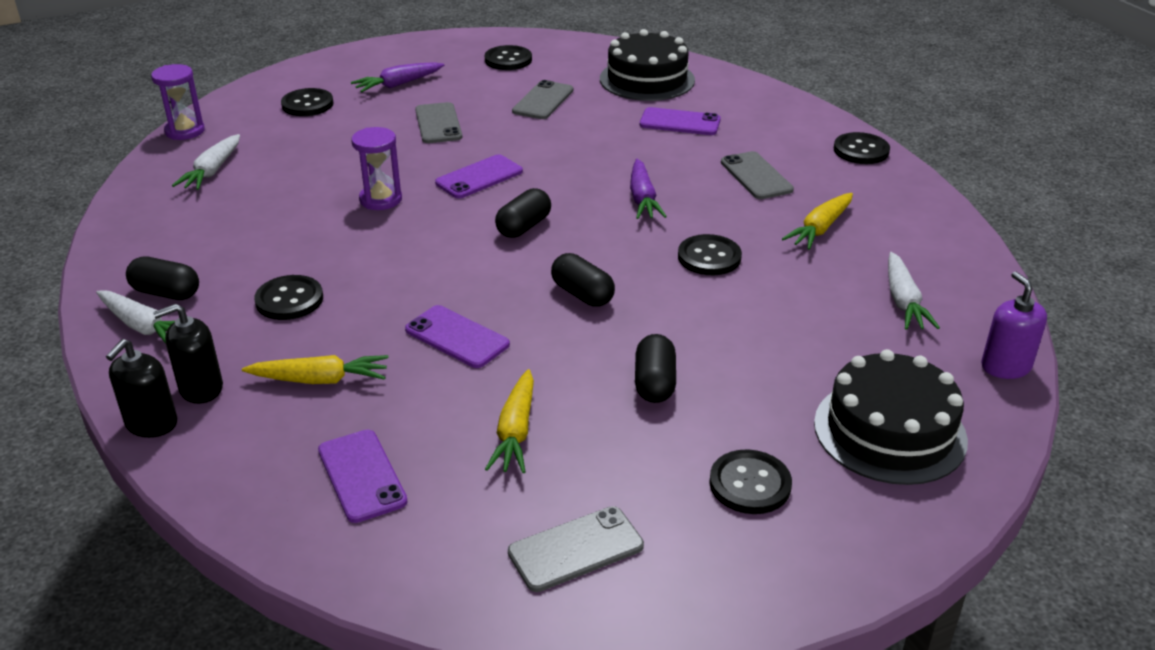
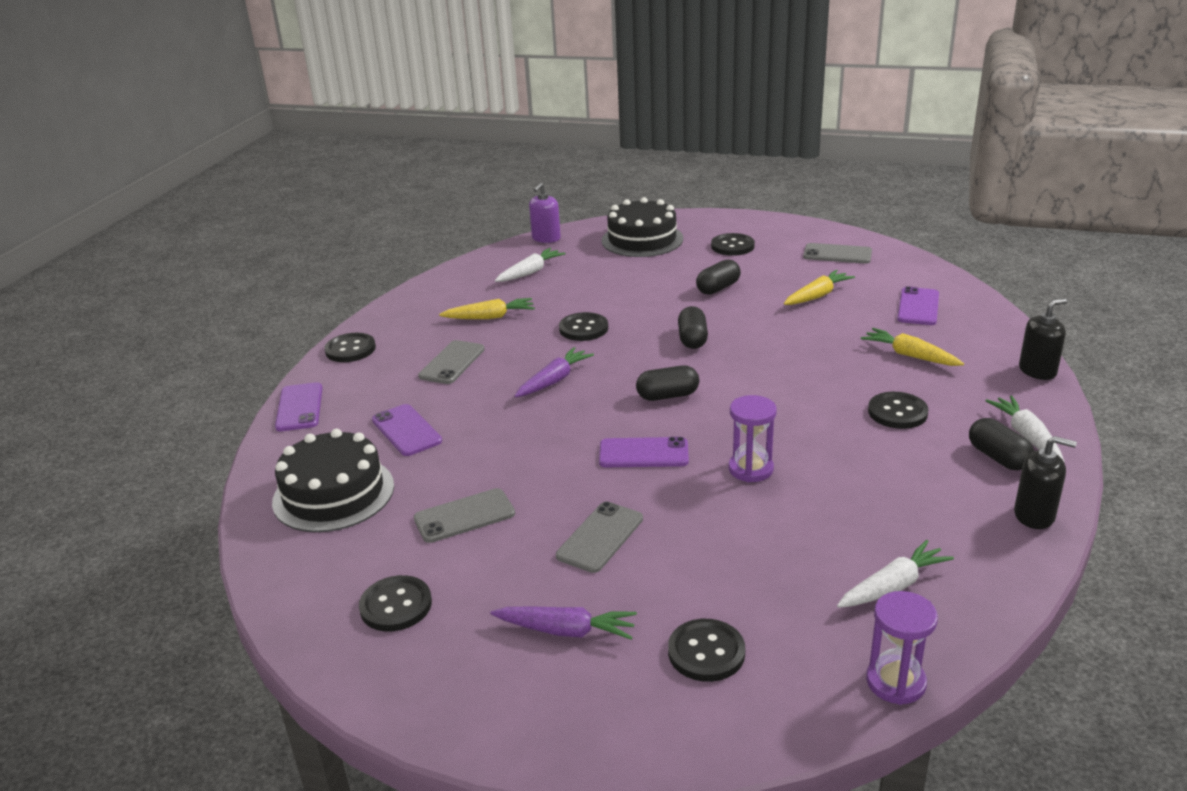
camera: 135 degrees left, 5 degrees down
black soap dispenser [153,304,223,404] -> black soap dispenser moved to [1014,436,1077,529]
purple phone [405,305,510,368] -> purple phone moved to [275,382,323,431]

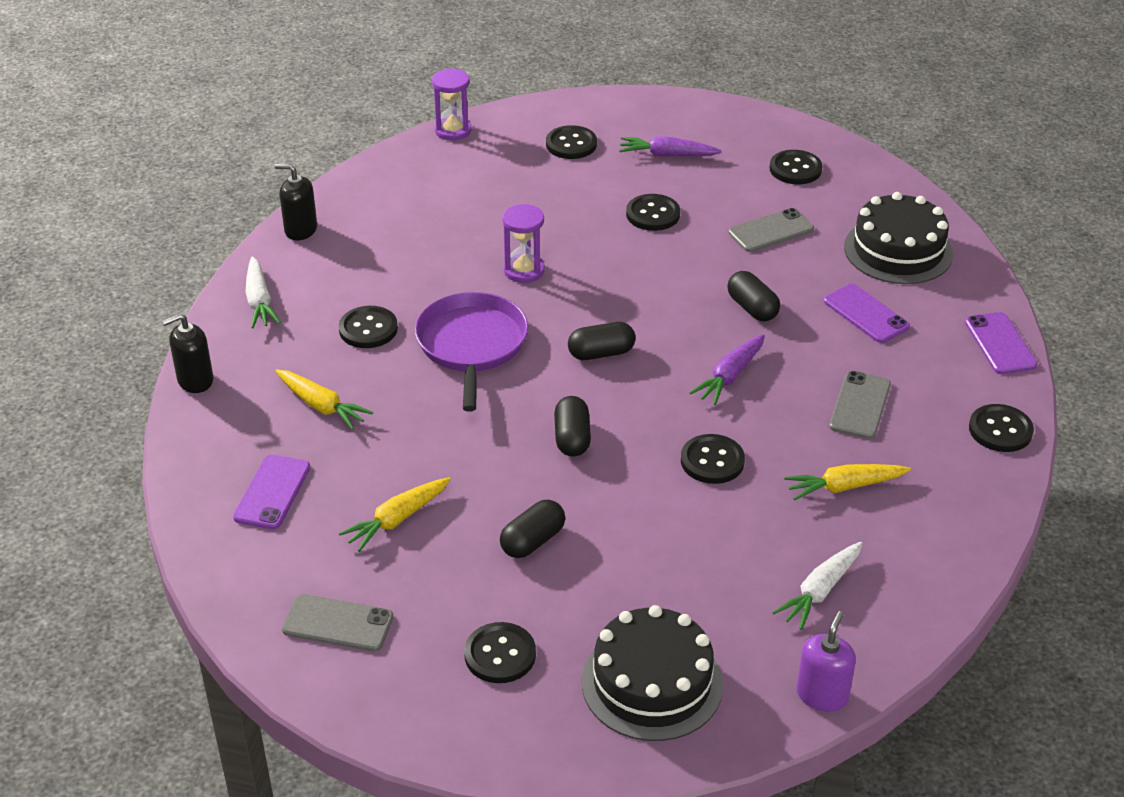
camera: 175 degrees right, 10 degrees up
grey phone [556,502,643,573] -> black button [626,194,680,231]
purple phone [599,437,689,467] -> none
white carrot [837,540,954,608] -> none
black capsule [969,418,1034,470] -> black capsule moved to [727,271,780,321]
none -> purple pan [415,292,528,411]

